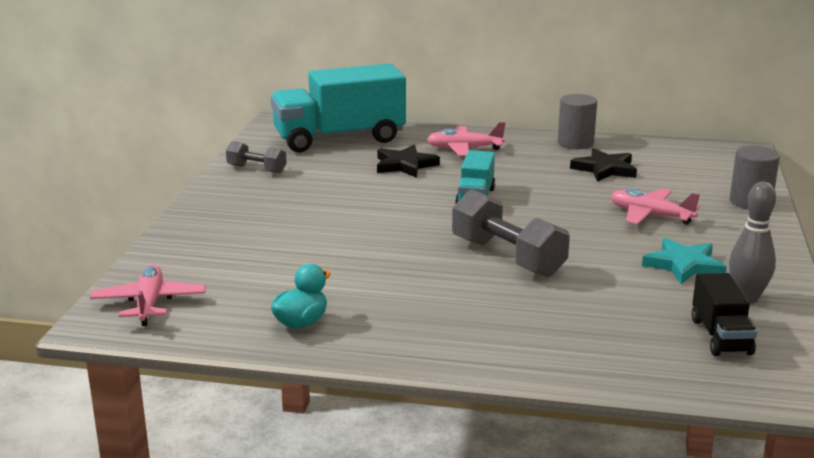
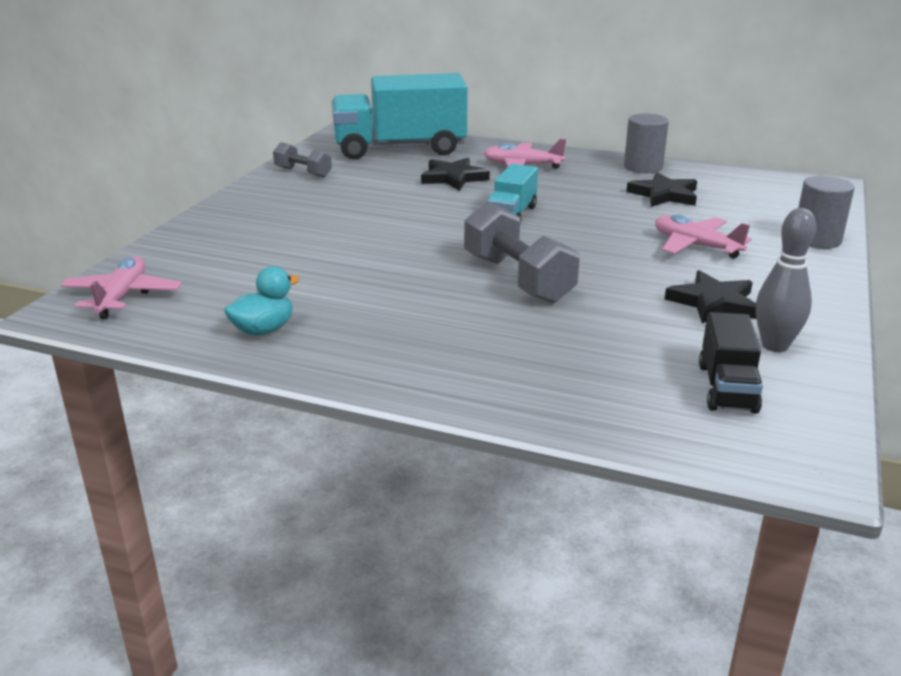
camera: 10 degrees right, 5 degrees up
turquoise star [642,238,727,284] -> black star [665,270,756,324]

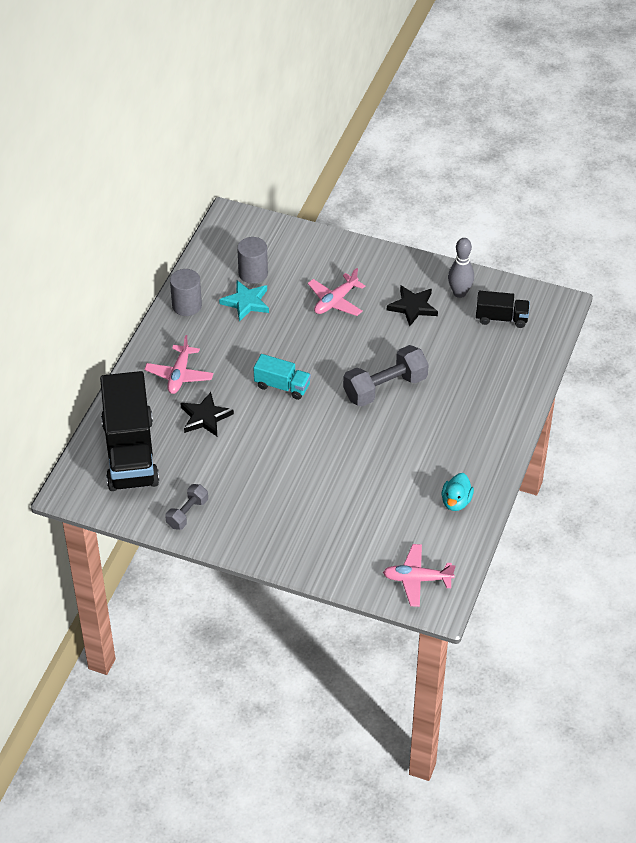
camera: 90 degrees left, 20 degrees up
turquoise duck [224,266,300,336] -> turquoise duck turned 120 degrees counterclockwise [442,473,474,511]
turquoise truck [332,73,468,160] -> black truck [100,371,159,491]
black star [626,172,697,207] -> turquoise star [219,280,269,322]
grey cylinder [798,176,854,249] -> grey cylinder moved to [237,237,268,284]

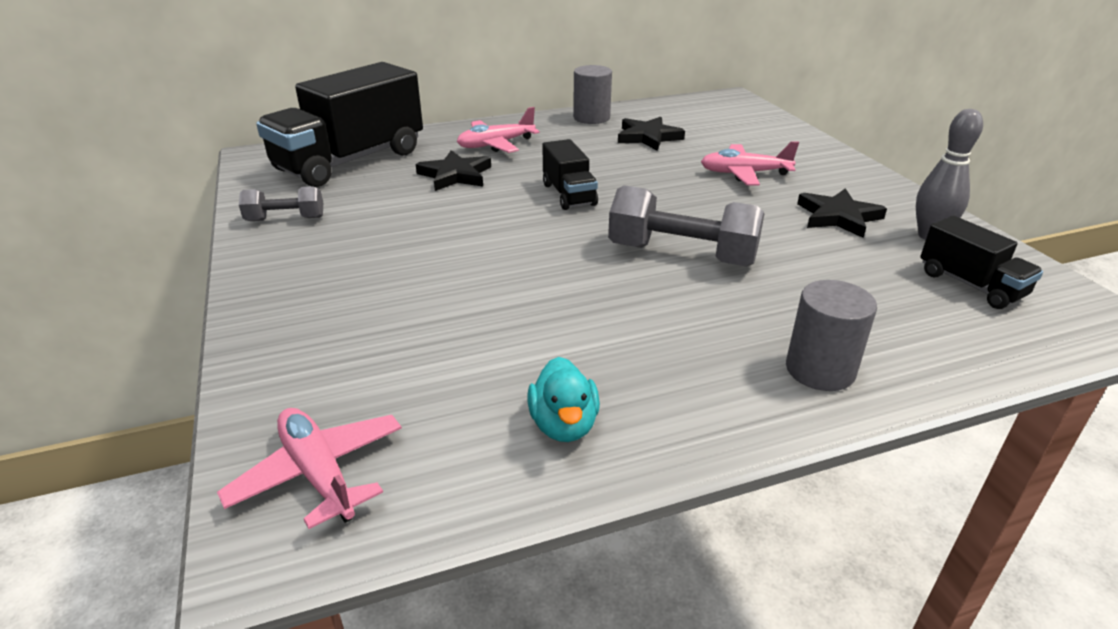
camera: 50 degrees right, 15 degrees down
turquoise star [219,280,269,322] -> black star [618,117,685,151]
grey cylinder [237,237,268,284] -> grey cylinder moved to [786,280,877,391]
turquoise truck [254,354,311,400] -> black truck [542,139,598,210]
turquoise duck [442,473,474,511] -> turquoise duck turned 75 degrees counterclockwise [527,357,600,442]

